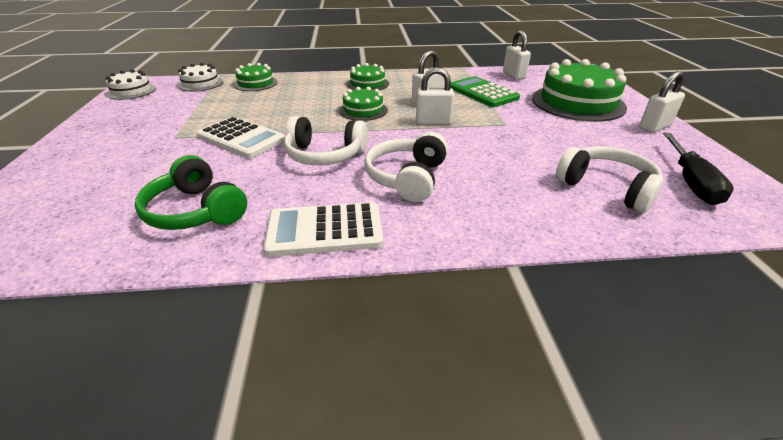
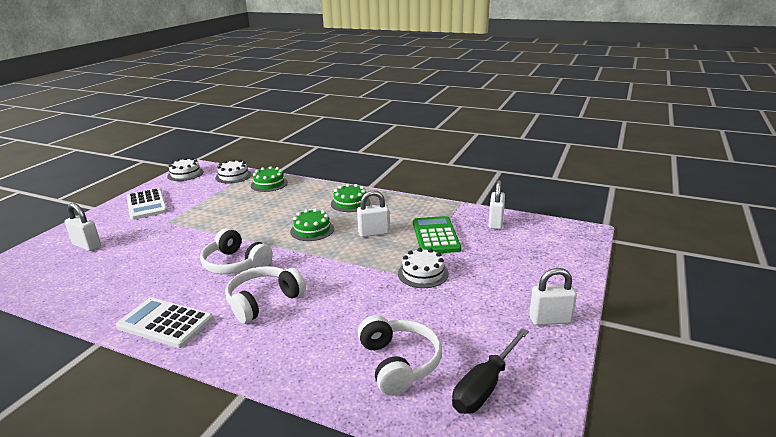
camera: 30 degrees right, 10 degrees down
green headphones [135,155,247,230] -> none
white calculator [197,116,285,158] -> white calculator moved to [127,188,168,220]
white padlock [416,67,454,125] -> white padlock moved to [65,203,101,251]
green cake [532,59,627,122] -> none
none -> white cake [398,248,449,288]

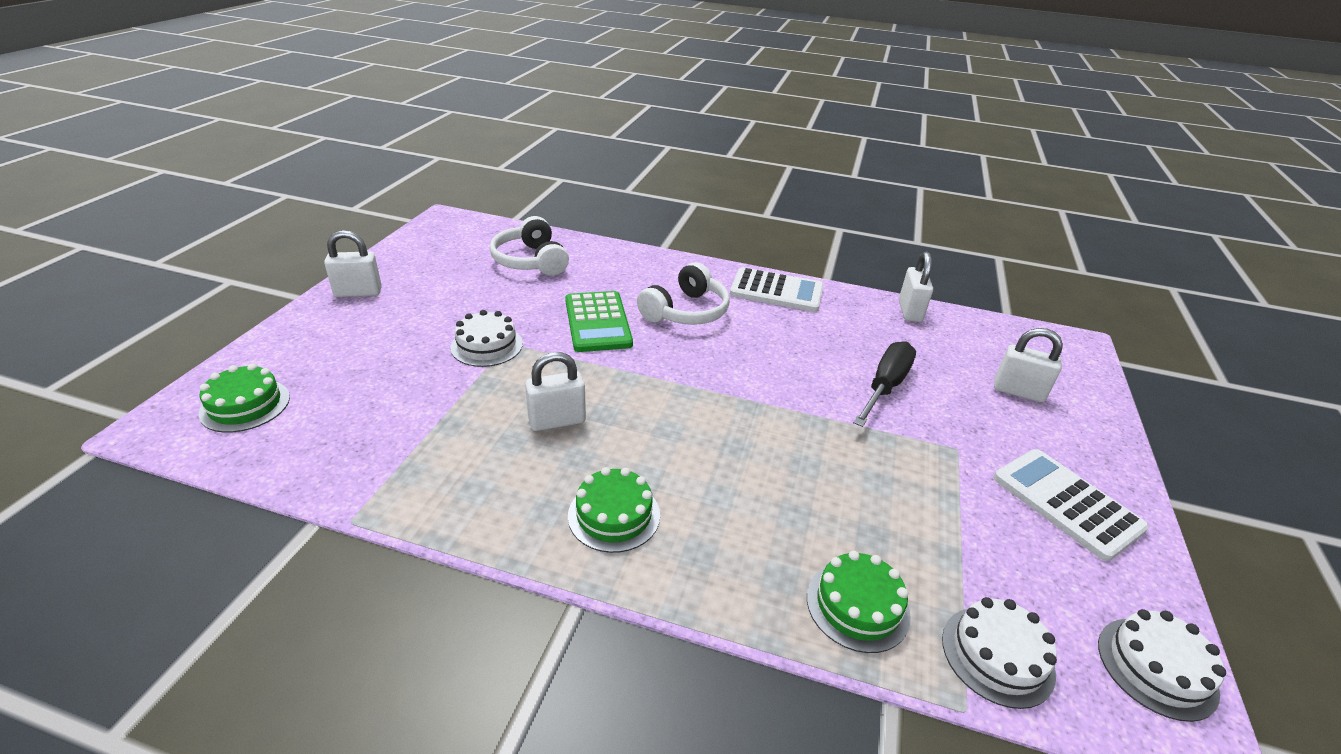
camera: 170 degrees right, 10 degrees up
white headphones [200,228,273,274] -> none
green cake [290,208,334,241] -> green cake moved to [199,363,290,433]
green calculator [413,216,461,253] -> green calculator moved to [565,291,633,352]
black screwdriver [452,328,529,414] -> black screwdriver moved to [853,341,916,427]
white padlock [488,180,505,229] -> white padlock moved to [899,251,933,322]

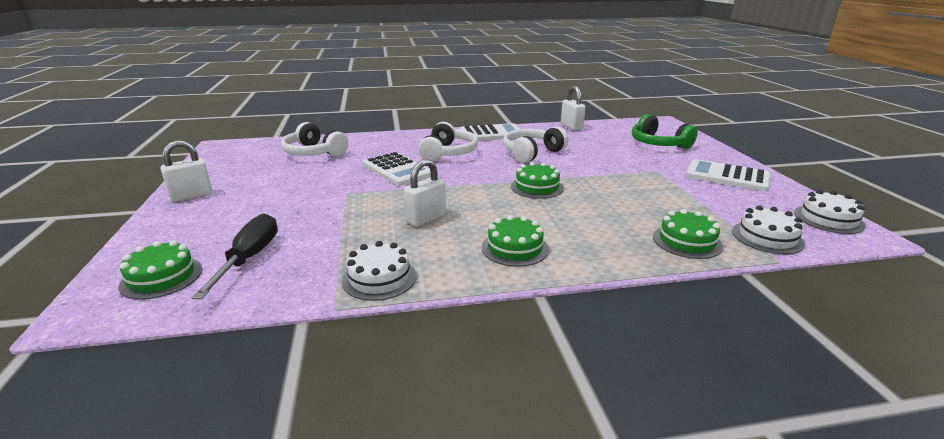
camera: 25 degrees left, 10 degrees down
white cake [450,310,523,367] -> white cake moved to [342,241,417,301]
green calculator [565,291,633,352] -> white calculator [362,152,431,186]
black screwdriver [853,341,916,427] -> black screwdriver moved to [192,213,278,300]
white padlock [994,328,1063,402] -> green headphones [632,114,698,149]
none -> white headphones [503,127,568,163]
none -> green cake [511,162,564,199]

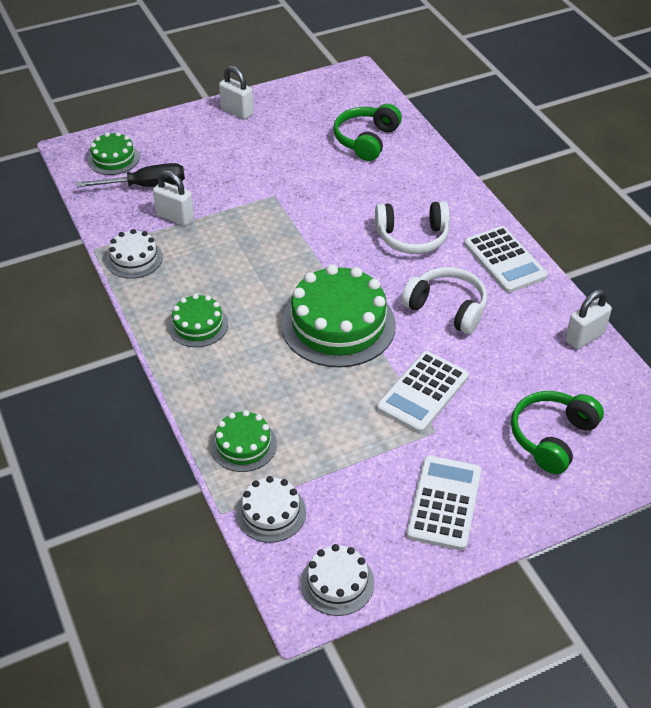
camera: 75 degrees right, 20 degrees up
white headphones [281,122,349,156] -> green headphones [333,104,402,161]
white calculator [362,152,431,186] -> white calculator moved to [377,351,469,433]
white padlock [404,159,446,227] -> white padlock moved to [153,170,194,226]
green cake [511,162,564,199] -> green cake [281,264,396,368], size x1.91

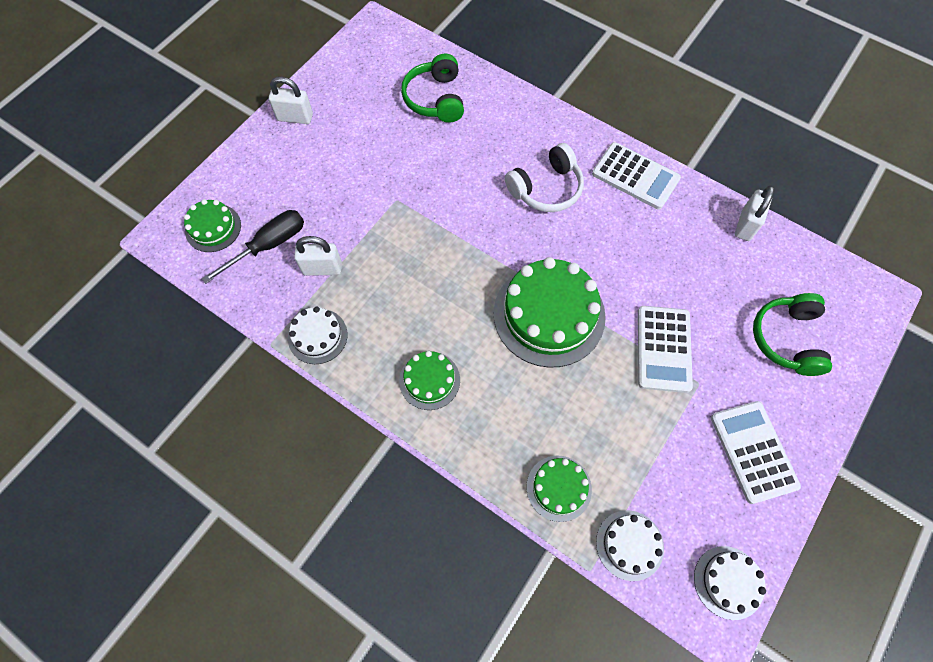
camera: 30 degrees left, 20 degrees up
white headphones [401,267,487,334] -> none

